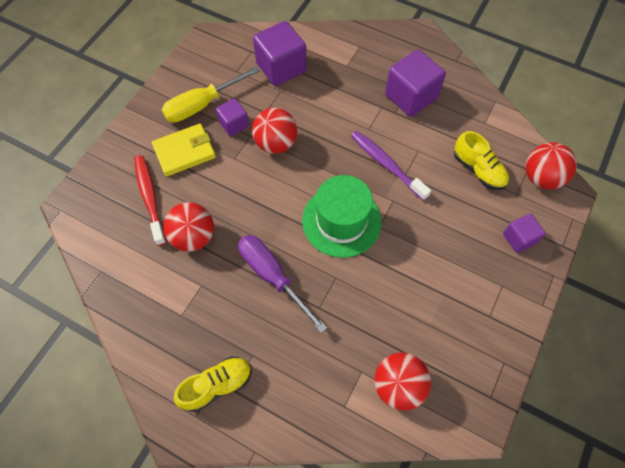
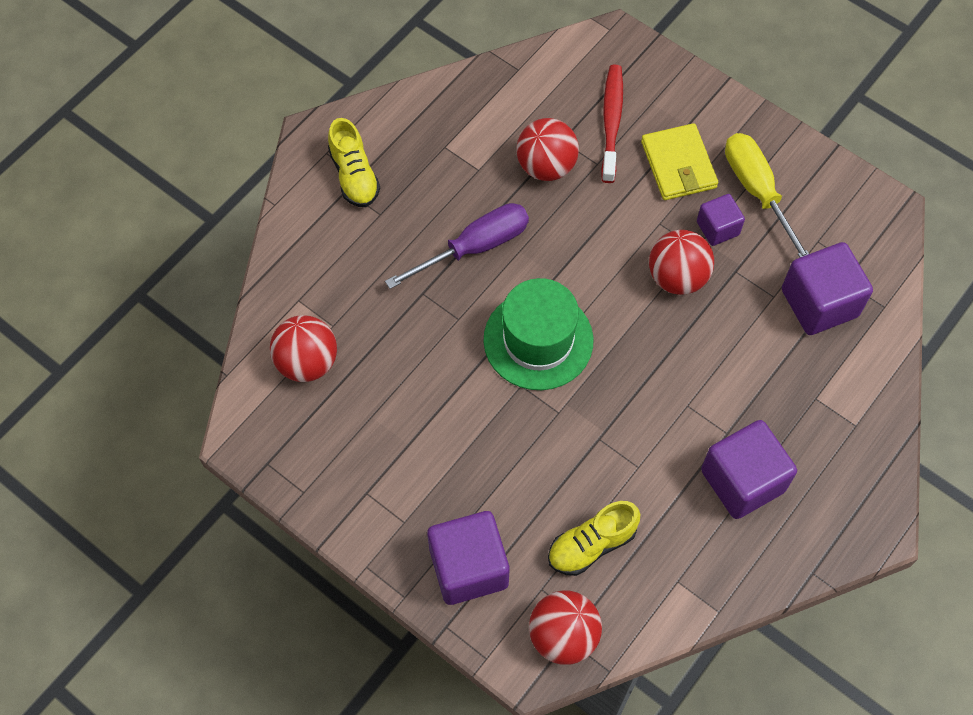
camera: 100 degrees right, 0 degrees up
red toothbrush [134,155,167,246] -> red toothbrush turned 75 degrees counterclockwise [601,65,623,183]
purple toothbrush [351,131,431,201] -> none
purple cube [503,214,546,253] -> purple cube [427,511,509,605], size x1.76

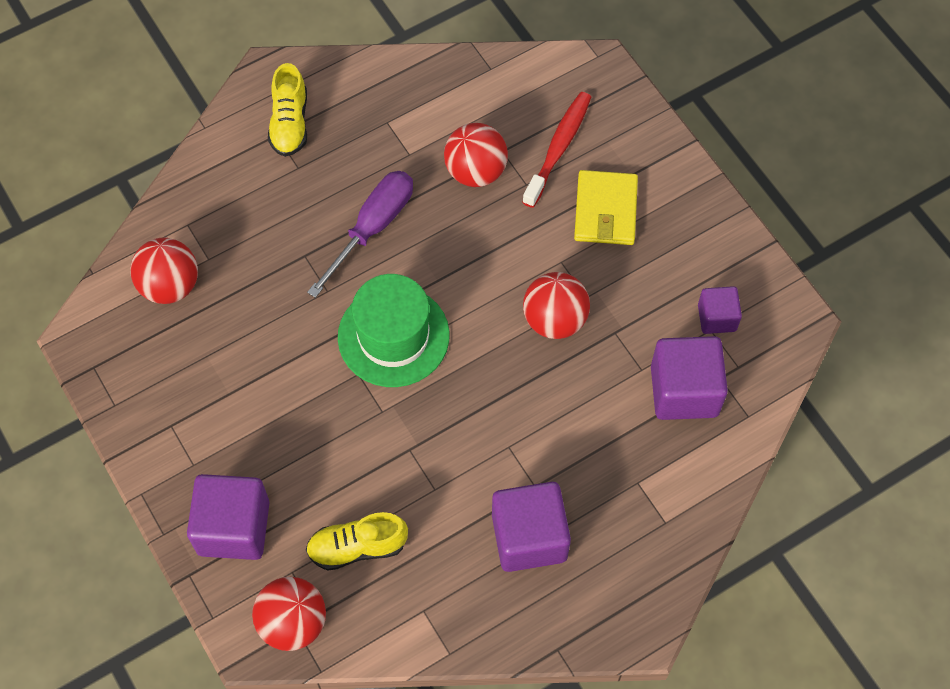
camera: 20 degrees right, 0 degrees up
purple screwdriver [385,203,529,289] -> purple screwdriver turned 45 degrees counterclockwise [307,171,413,298]
purple cube [697,194,745,246] -> purple cube moved to [698,286,742,334]
yellow screwdriver [725,133,809,257] -> none

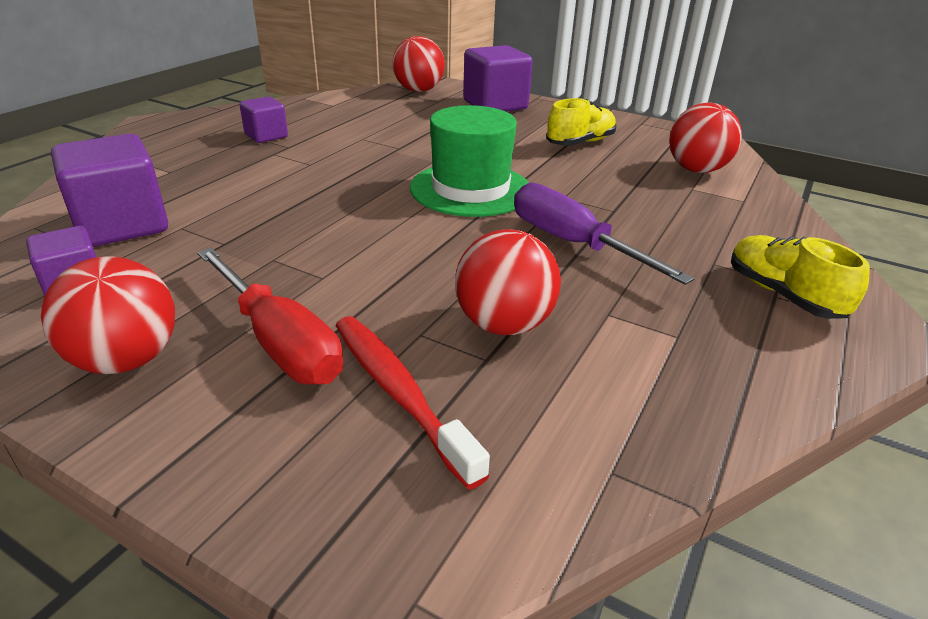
camera: 150 degrees right, 30 degrees down
yellow shoe [306,512,408,571] -> yellow shoe moved to [546,98,616,146]
purple screwdriver [307,171,413,298] -> purple screwdriver turned 135 degrees clockwise [514,182,695,285]
purple cube [492,482,571,572] -> purple cube [239,96,288,143], size x0.57
red toothbrush [522,92,591,208] -> red toothbrush turned 150 degrees clockwise [336,316,490,490]
red ball [523,272,590,339] -> red ball moved to [41,256,175,374]
yellow wallet [574,170,638,245] -> red screwdriver [197,248,343,385]

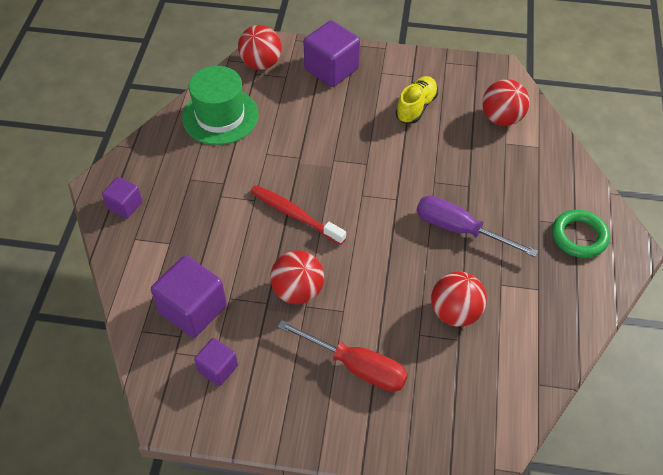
camera: 20 degrees left, 20 degrees up
red ball [41,256,175,374] -> red ball moved to [270,250,324,304]
purple cube [239,96,288,143] -> purple cube moved to [102,177,142,219]
red toothbrush [336,316,490,490] -> red toothbrush moved to [250,185,346,245]
green hat [410,105,529,217] -> green hat moved to [182,66,259,145]
yellow shoe [731,235,870,319] -> green ring [552,210,610,258]

